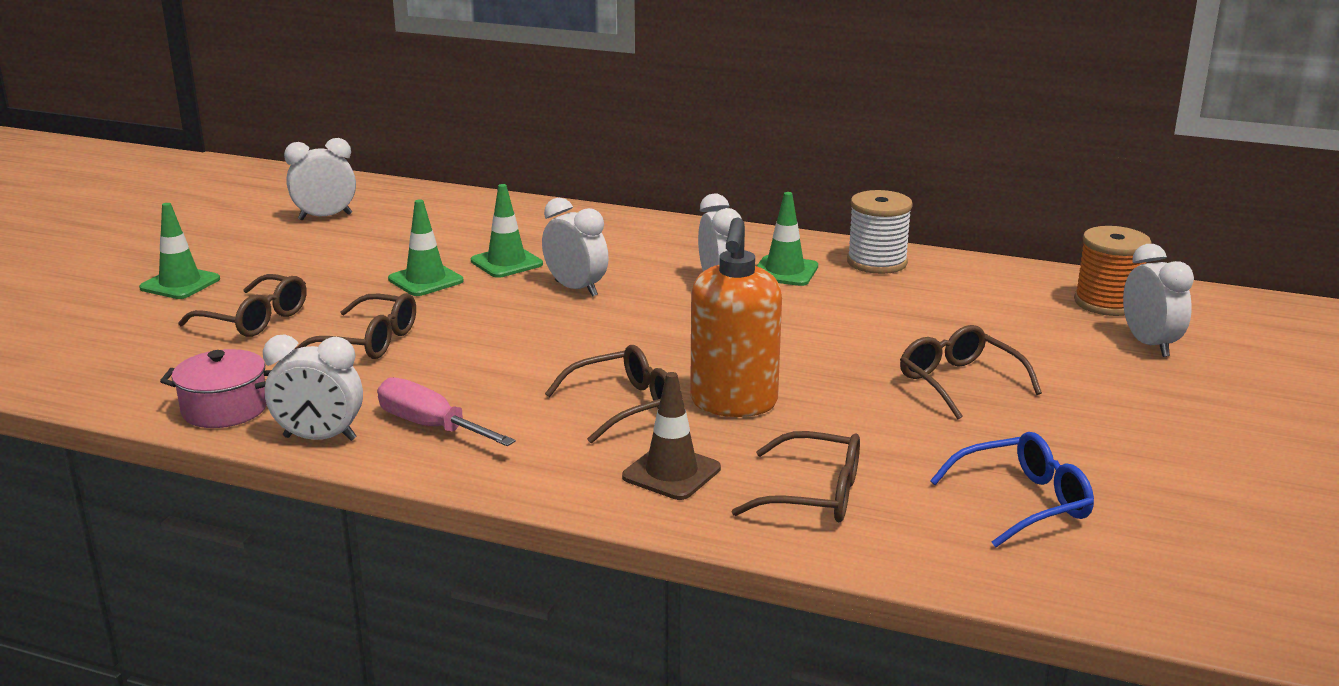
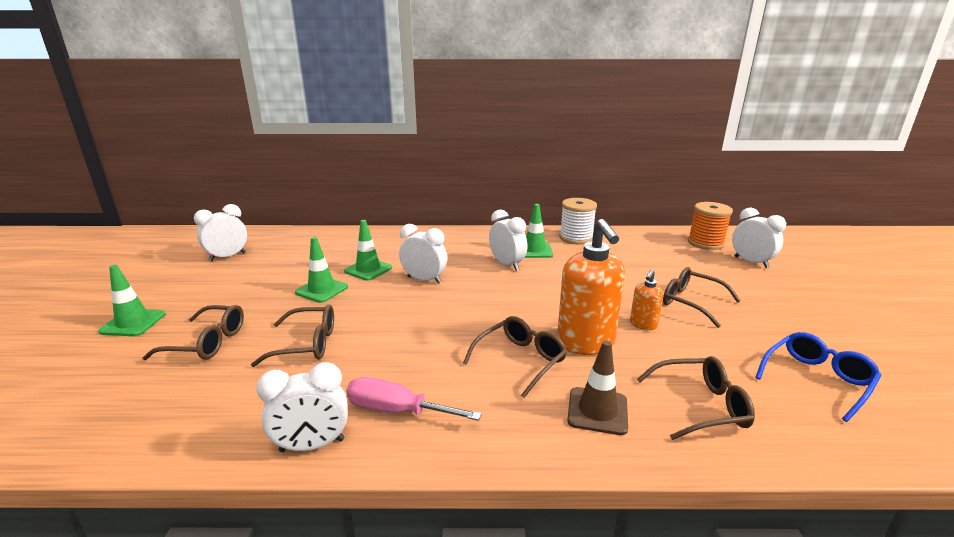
camera: 20 degrees left, 0 degrees up
pink pot [160,349,271,428] -> none
none -> orange soap dispenser [630,270,664,330]

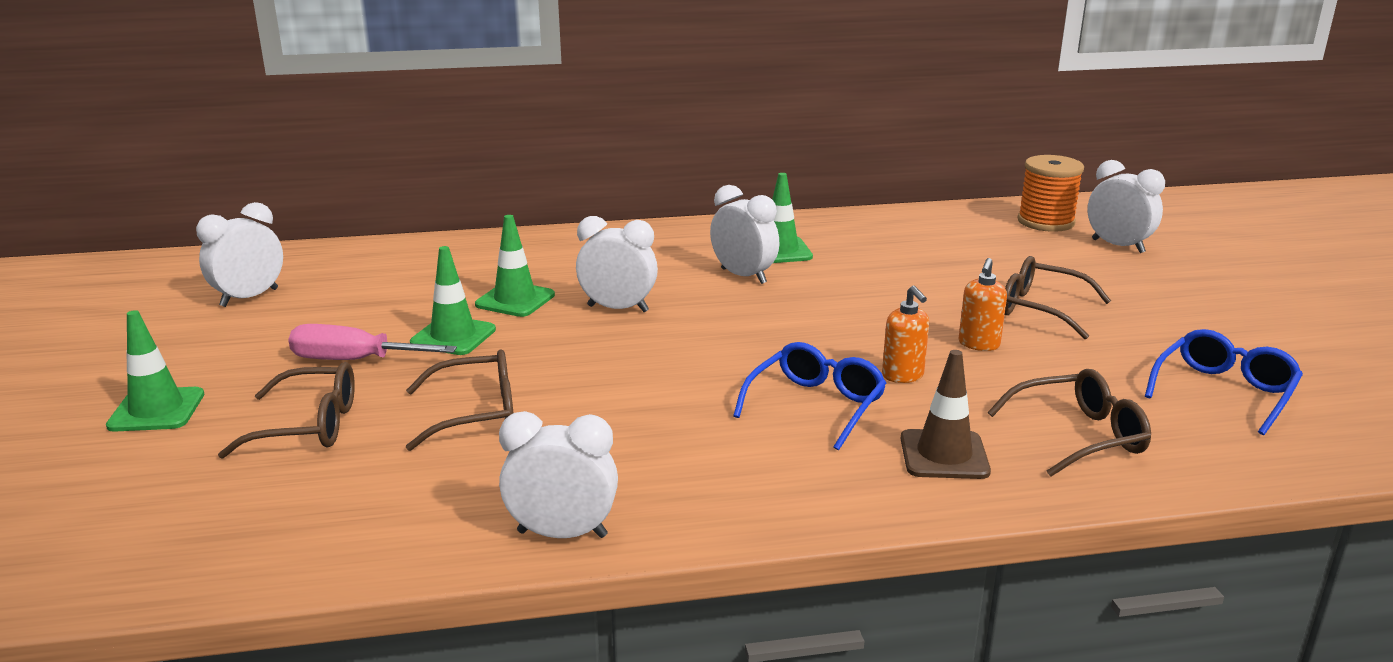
camera: 10 degrees left, 0 degrees up
white clock [257,362,348,452] -> white clock turned 150 degrees counterclockwise [499,411,618,538]
pink screwdriver [346,377,482,421] -> pink screwdriver moved to [288,324,457,360]
brown glasses [463,316,567,398] -> blue glasses [733,342,886,450]
orange soap dispenser [557,219,625,355] -> orange soap dispenser [882,286,929,383], size x0.49
white spool [559,198,597,244] -> none

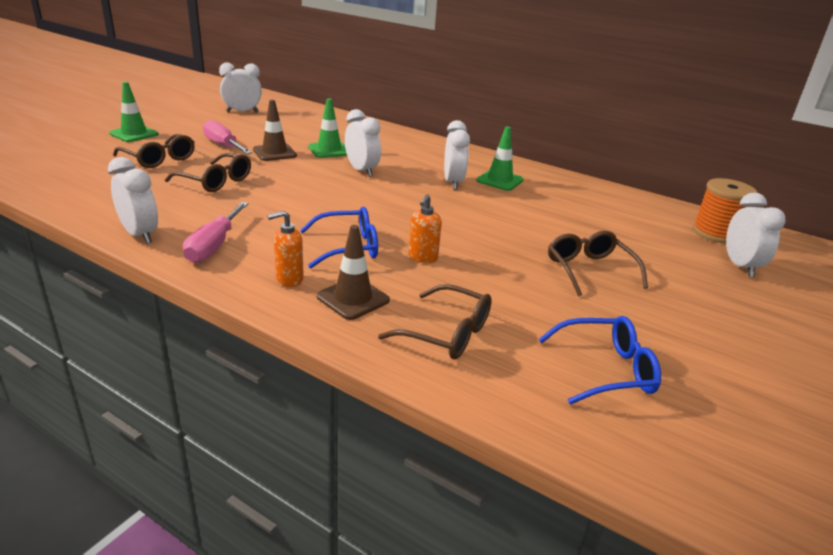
camera: 40 degrees right, 5 degrees up
green traffic cone [410,246,496,355] -> brown traffic cone [253,100,297,161]
orange soap dispenser [958,258,1007,351] -> orange soap dispenser moved to [267,211,304,287]
none -> pink screwdriver [183,202,249,263]

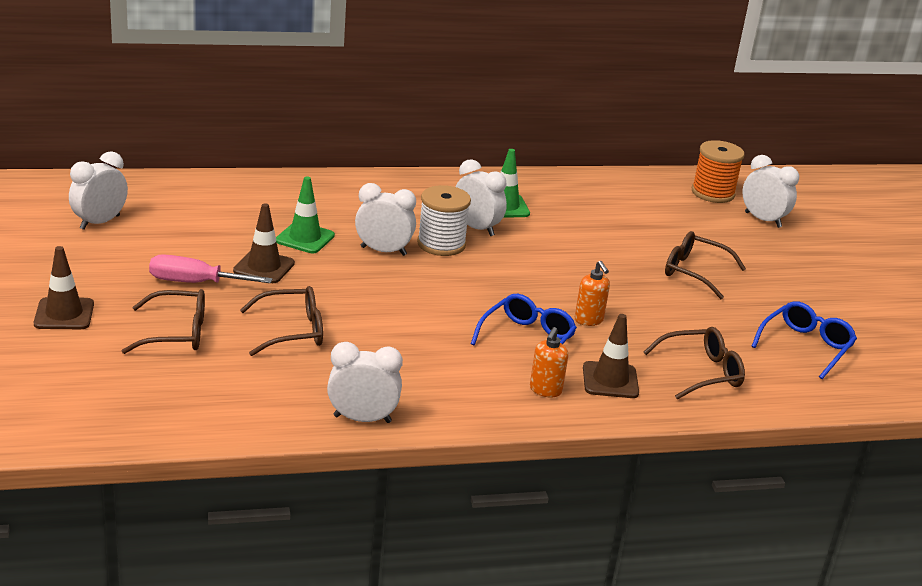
camera: 45 degrees left, 0 degrees up
green traffic cone [109,82,159,142] -> brown traffic cone [34,246,94,329]
pink screwdriver [183,202,249,263] -> none
none -> white spool [417,185,471,256]

